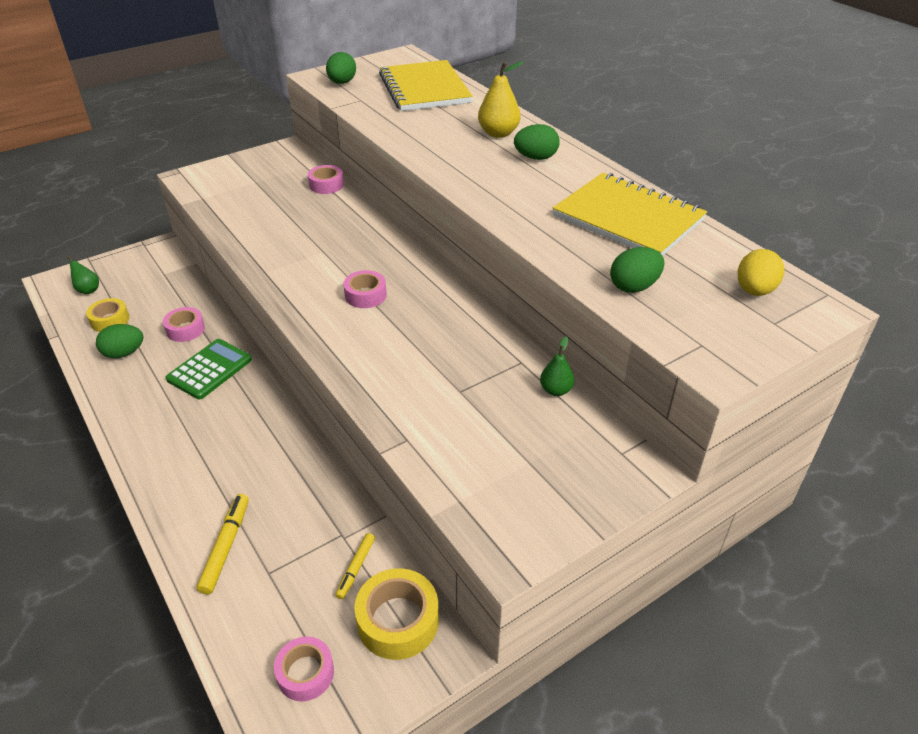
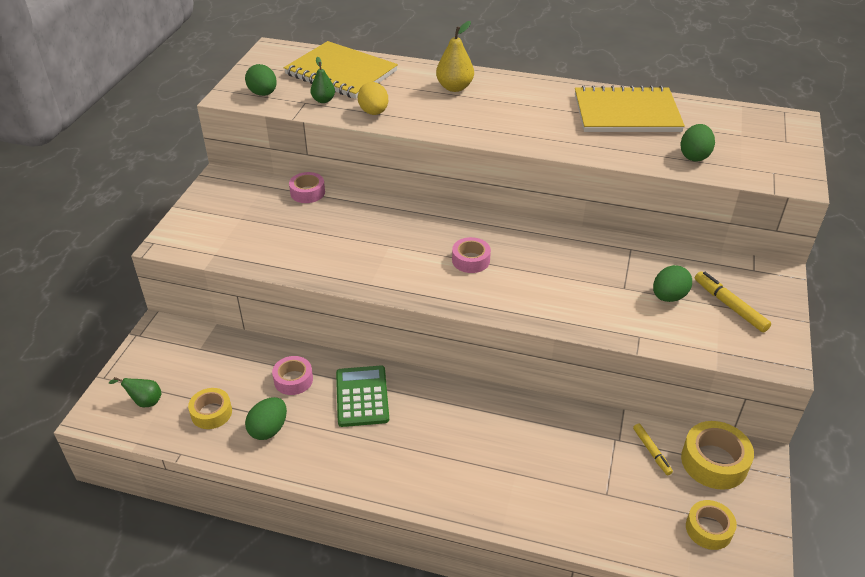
camera: 40 degrees left, 0 degrees up
yellow marker [197,494,249,594] -> yellow marker moved to [695,271,771,332]
pink tape [274,636,334,701] -> yellow tape [686,500,737,550]
green egg [514,124,560,160] -> green egg moved to [653,265,692,302]
green pear [540,337,574,396] -> green pear moved to [310,57,335,103]
yellow egg [738,249,784,296] -> yellow egg moved to [358,82,388,115]

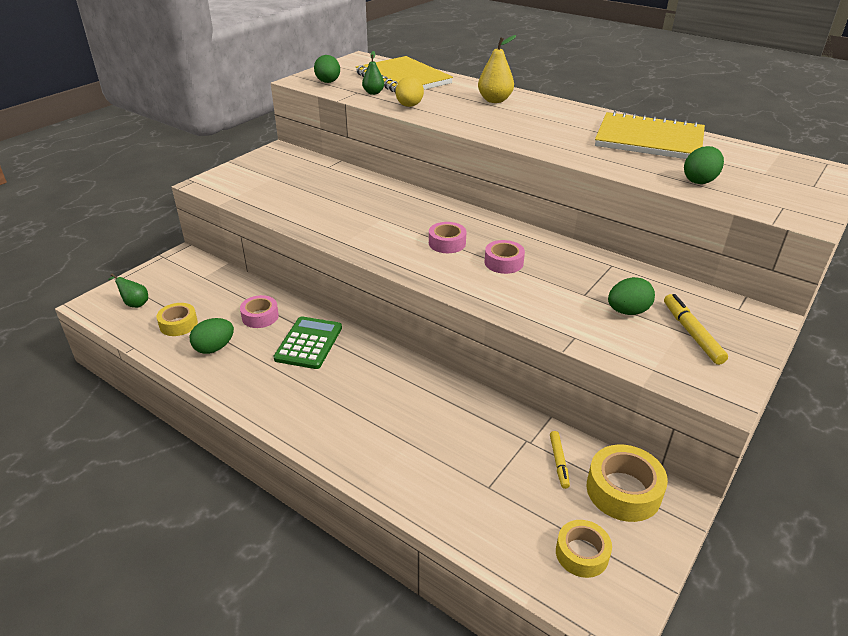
camera: 20 degrees right, 5 degrees down
pink tape [289,172,325,203] -> pink tape moved to [485,240,525,274]

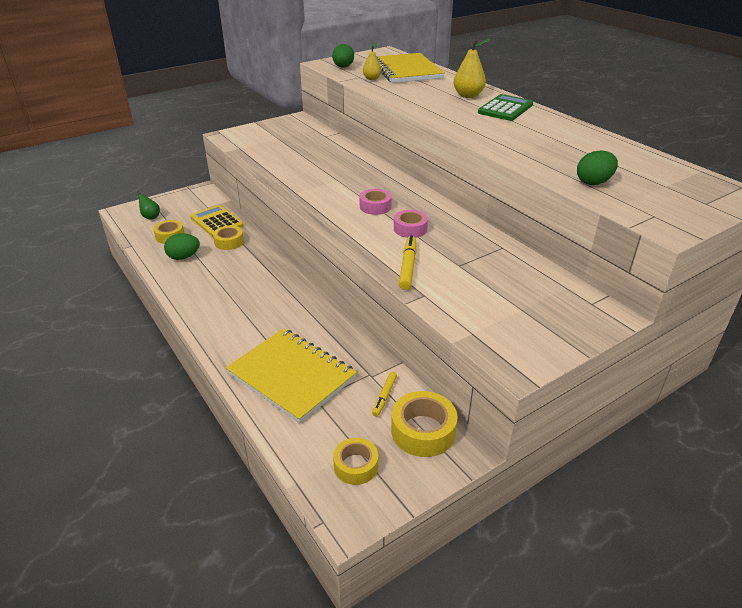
camera: 20 degrees right, 0 degrees up
pink tape [240,295,279,328] -> yellow tape [213,226,244,250]
green calculator [273,316,342,369] -> green calculator moved to [478,94,533,121]
green pear [362,51,384,95] -> yellow pear [363,43,382,80]
yellow egg [396,77,424,107] -> none
yellow notebook [595,111,705,159] -> yellow notebook moved to [226,329,357,423]
green egg [608,277,655,315] -> none
yellow marker [664,294,728,365] -> yellow marker moved to [399,235,416,290]
none -> yellow calculator [190,205,244,237]

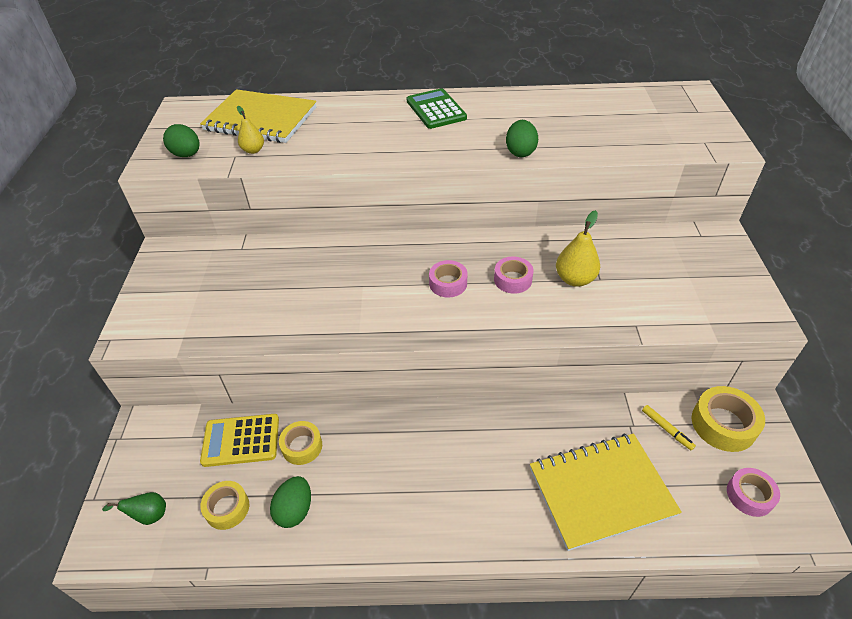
camera: 55 degrees left, 10 degrees up
yellow tape [333,438,378,485] -> pink tape [727,468,780,517]
yellow marker [399,235,416,290] -> none
yellow pear [454,39,490,98] -> yellow pear moved to [556,210,600,287]
green egg [577,151,618,185] -> green egg moved to [506,120,538,157]

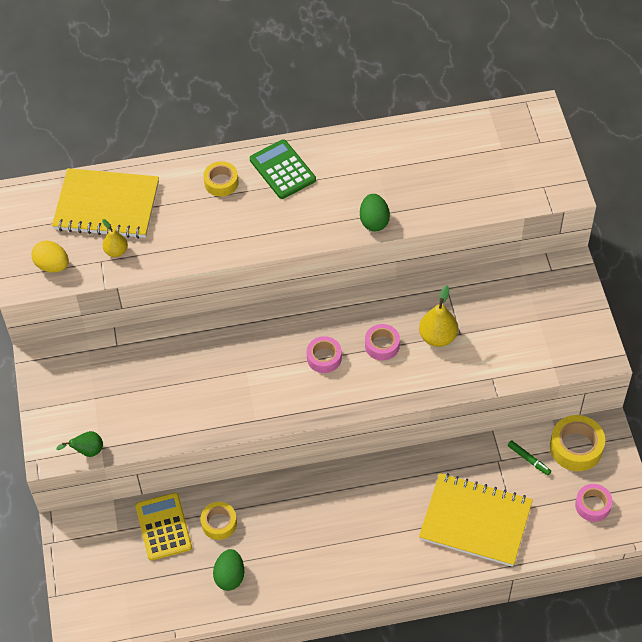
camera: 10 degrees left, 10 degrees up
green pear [102,492,166,525] -> green pear moved to [57,431,103,457]
green egg [163,124,200,157] -> yellow egg [31,241,69,273]
yellow calculator [200,414,279,467] -> yellow calculator turned 90 degrees clockwise [135,493,192,561]
yellow tape [200,481,249,530] -> yellow tape moved to [203,161,239,197]
yellow notebook [530,433,682,551] -> yellow notebook turned 45 degrees clockwise [419,473,533,567]
yellow marker [642,405,696,450] -> green marker [508,440,551,475]

